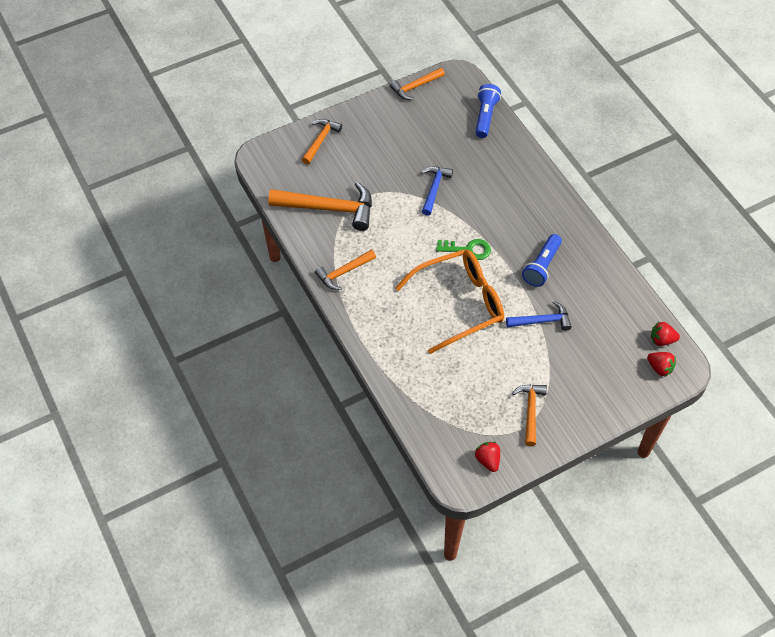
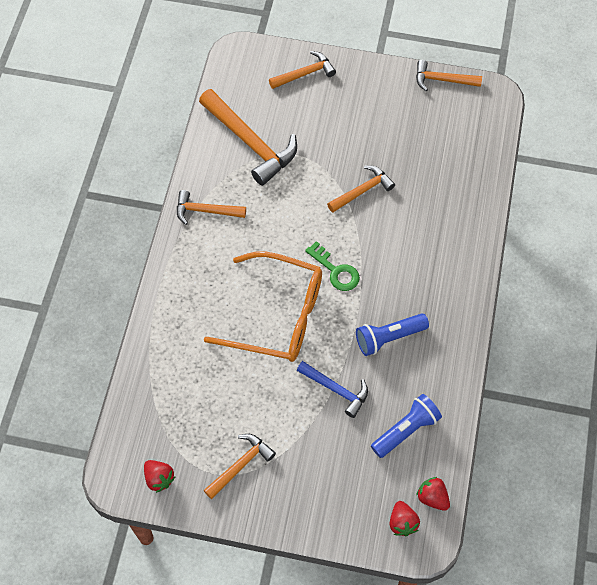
camera: 40 degrees right, 5 degrees up
blue hammer [421,166,453,216] -> orange hammer [327,166,395,212]
blue flashlight [475,84,501,138] -> blue flashlight moved to [371,394,442,458]
red strawberry [475,442,500,472] -> red strawberry turned 120 degrees clockwise [144,460,175,493]

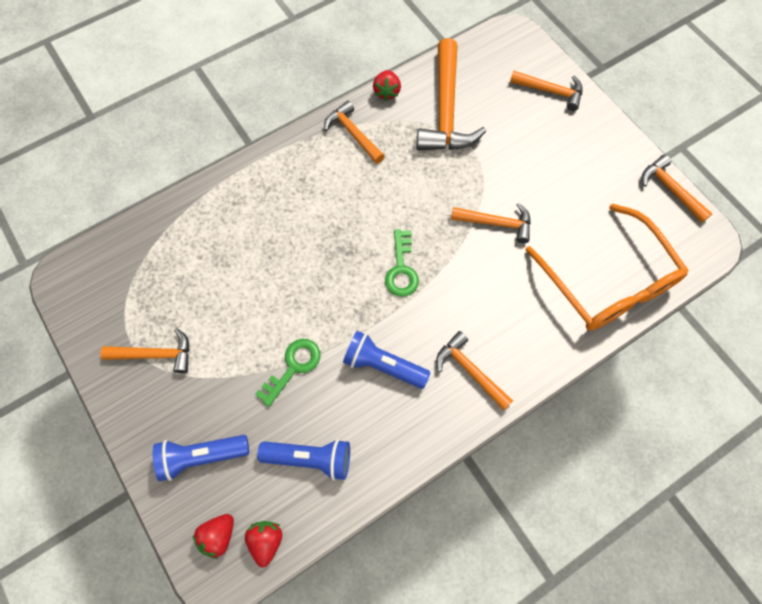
camera: 45 degrees right, 5 degrees up
red strawberry [144,460,175,493] -> red strawberry moved to [373,70,401,101]
orange glasses [204,252,322,362] -> orange glasses moved to [526,203,689,331]
blue hammer [297,361,368,418] -> green key [255,339,321,407]
none -> blue flashlight [153,435,249,481]
none -> orange hammer [436,331,513,410]

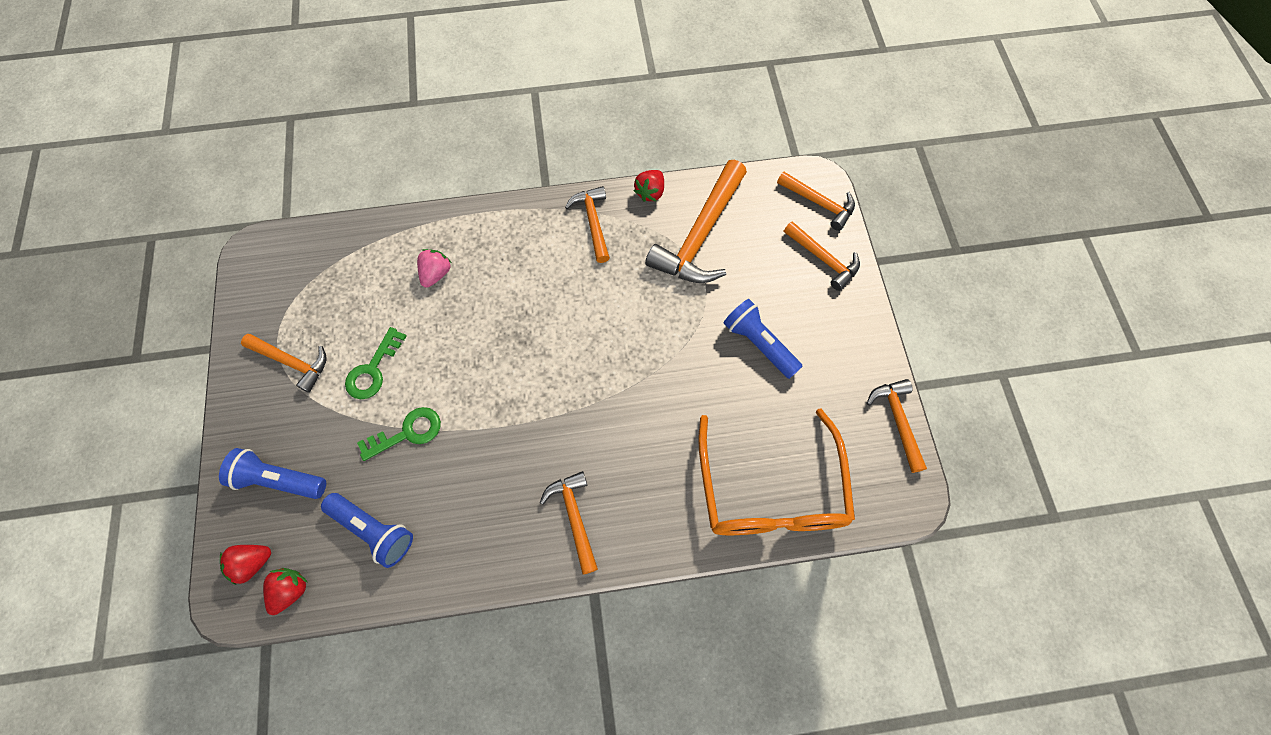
camera: 25 degrees right, 0 degrees up
blue flashlight [343,331,431,389] -> blue flashlight moved to [723,299,803,379]
green key [385,229,419,297] -> green key moved to [345,327,407,399]
orange hammer [451,203,531,243] -> orange hammer moved to [777,172,855,231]
none -> pink strawberry [417,249,452,288]

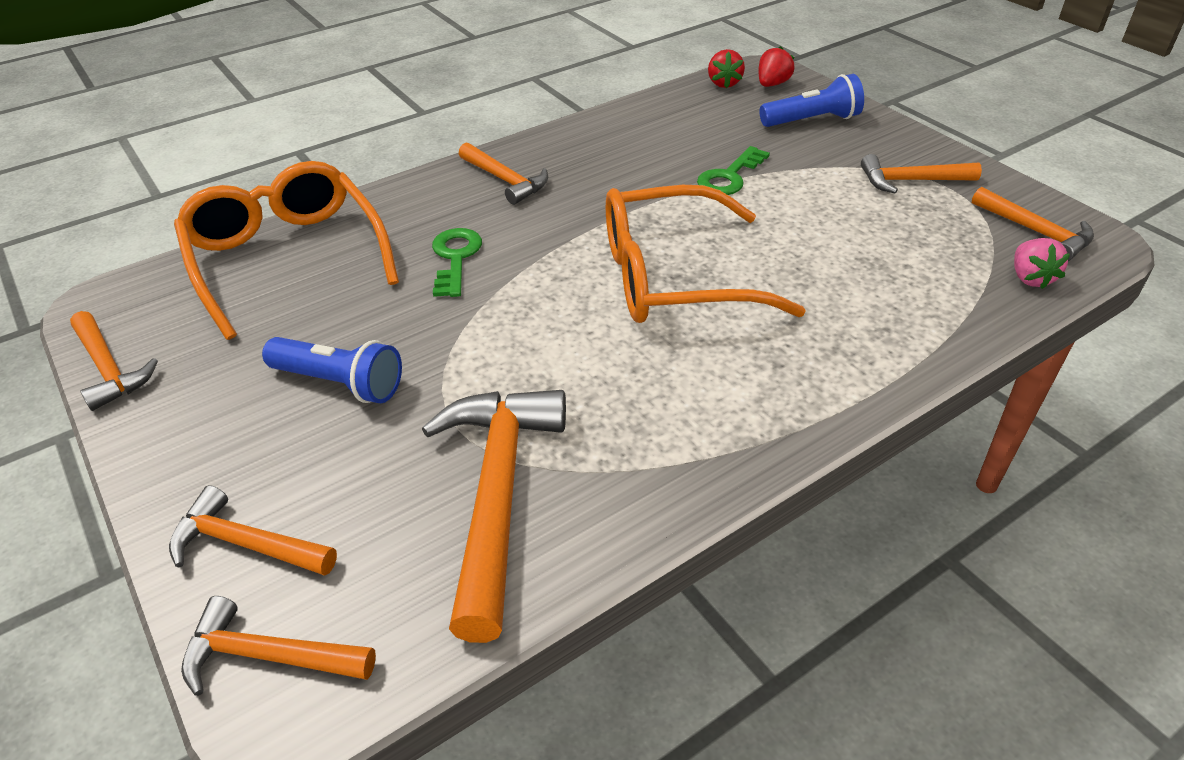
camera: 155 degrees right, 25 degrees down
blue flashlight [321,493,413,568] -> none
green key [345,327,407,399] -> green key moved to [432,228,482,297]
pink strawberry [417,249,452,288] -> pink strawberry moved to [1014,238,1070,289]
orange hammer [565,186,610,263] -> orange hammer moved to [972,187,1094,261]
red strawberry [634,170,664,202] -> none
none -> orange glasses [606,185,806,323]

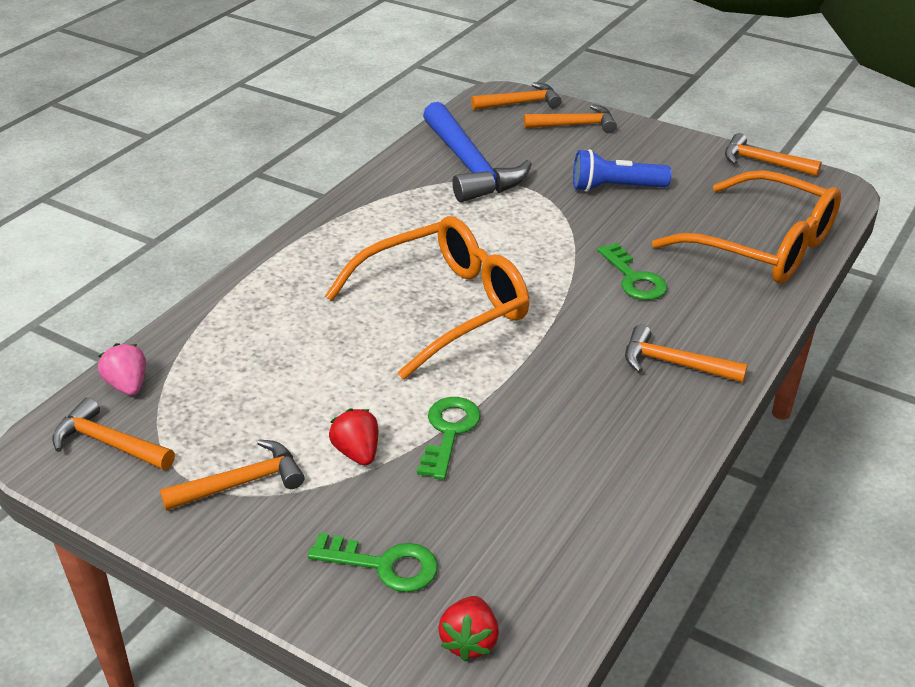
camera: 155 degrees right, 5 degrees down
orange hammer [422,390,566,643] -> blue hammer [423,102,532,202]
red strawberry [708,49,745,88] -> red strawberry moved to [329,409,378,465]
blue flashlight [760,74,864,127] -> green key [308,533,438,592]

